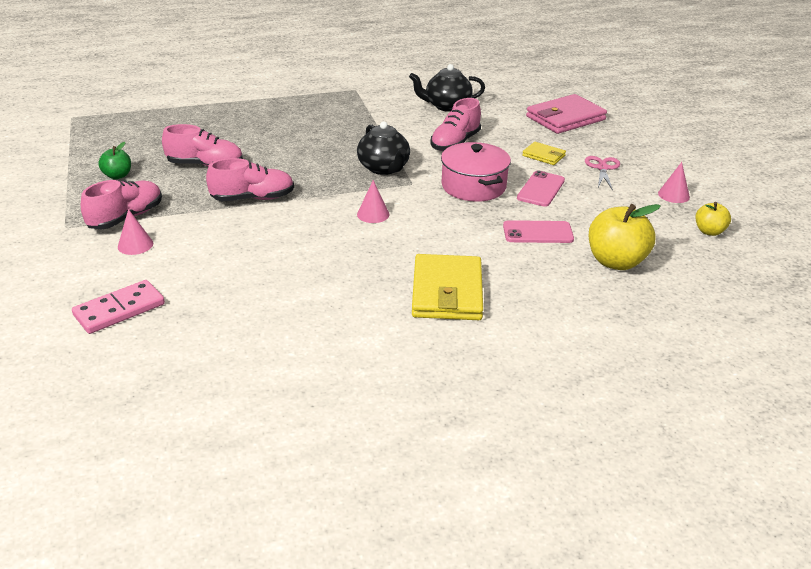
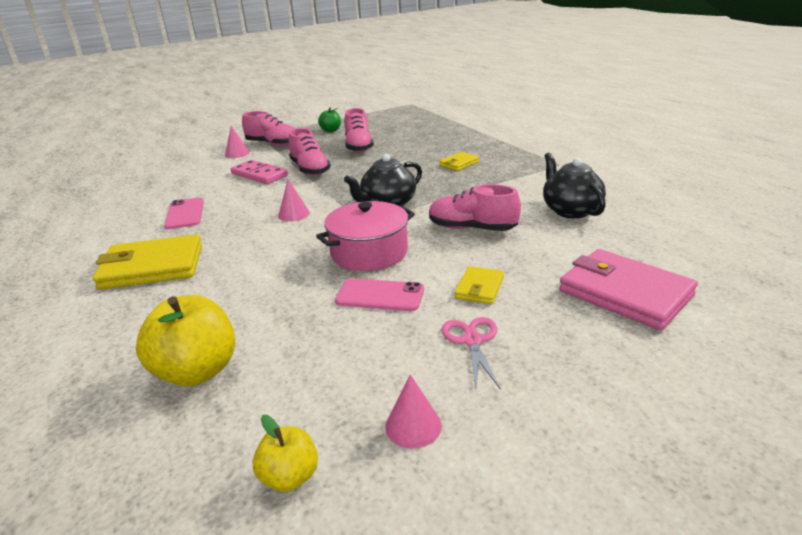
camera: 80 degrees right, 5 degrees down
pink domino [72,280,165,334] -> pink domino moved to [231,160,288,184]
pink phone [503,220,574,243] -> pink phone moved to [164,197,204,229]
pink scissors [585,156,620,191] -> pink scissors turned 90 degrees counterclockwise [441,317,501,390]
none -> yellow wallet [439,152,480,171]

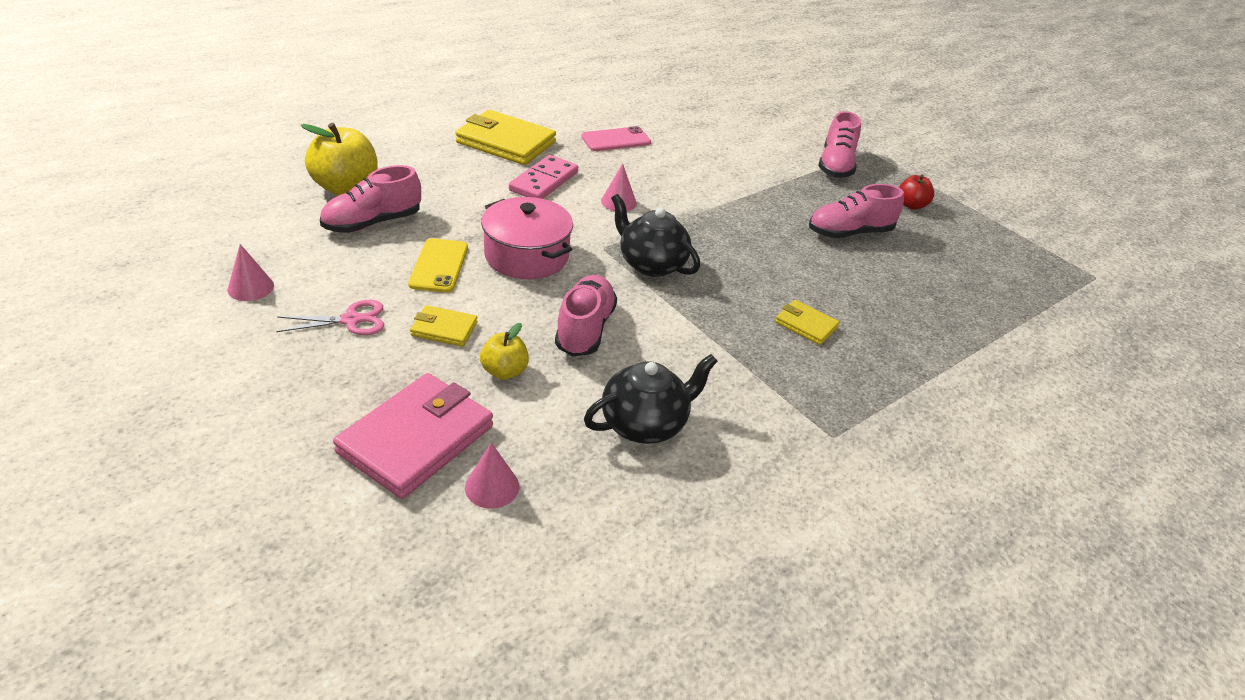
camera: 75 degrees right, 10 degrees up
yellow wallet [93,234,202,290] -> yellow wallet turned 45 degrees counterclockwise [455,110,556,165]
pink cone [225,125,250,158] -> pink cone moved to [465,442,519,509]
pink domino [231,160,288,184] -> pink domino moved to [509,155,578,199]
yellow apple [253,415,318,492] -> yellow apple moved to [480,323,529,380]
pink shoe [289,128,331,176] -> pink shoe moved to [320,165,421,233]
green apple [318,107,341,132] -> red apple [899,175,934,209]
pink phone [335,278,424,311] -> yellow phone [408,238,468,293]

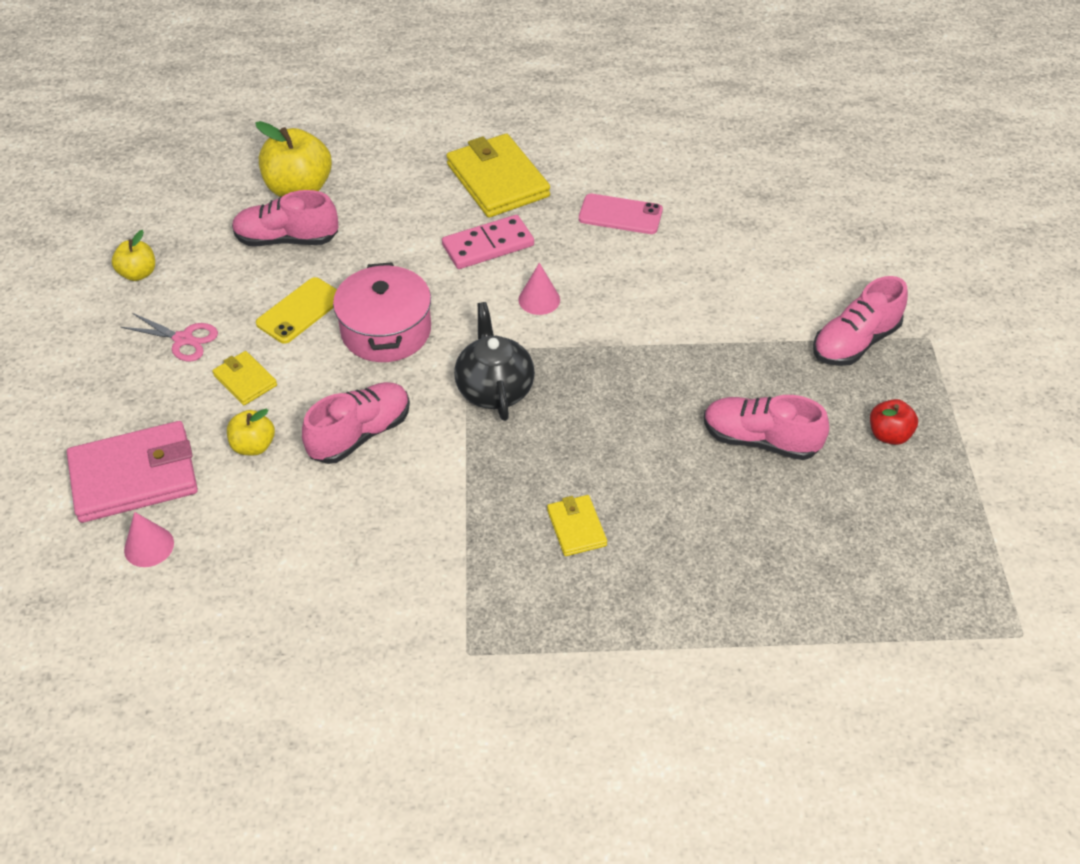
camera: 40 degrees right, 10 degrees up
pink cone [227,244,274,301] -> yellow apple [112,230,155,281]
black teapot [584,354,718,444] -> none

